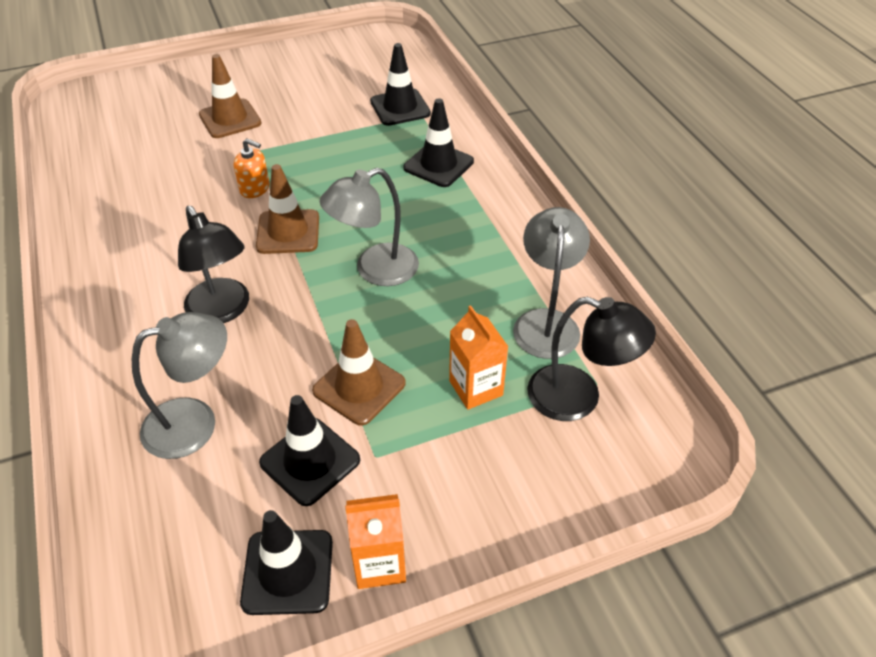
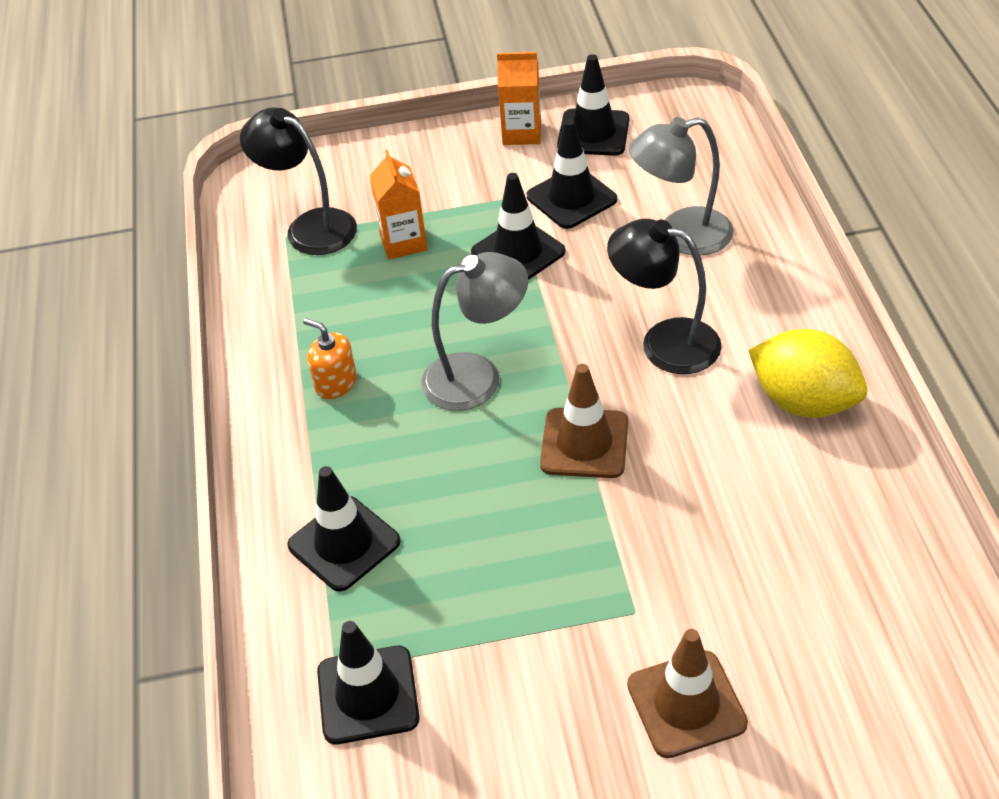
camera: 165 degrees left, 0 degrees up
black lamp [178,206,249,323] -> black lamp turned 45 degrees counterclockwise [607,218,722,374]
orange soap dispenser [234,138,270,198] -> orange soap dispenser moved to [303,318,357,399]
brown traffic cone [312,319,406,426] -> black traffic cone [471,173,565,280]
grey lamp [513,207,590,359] -> none
none -> yellow lemon [748,329,867,418]

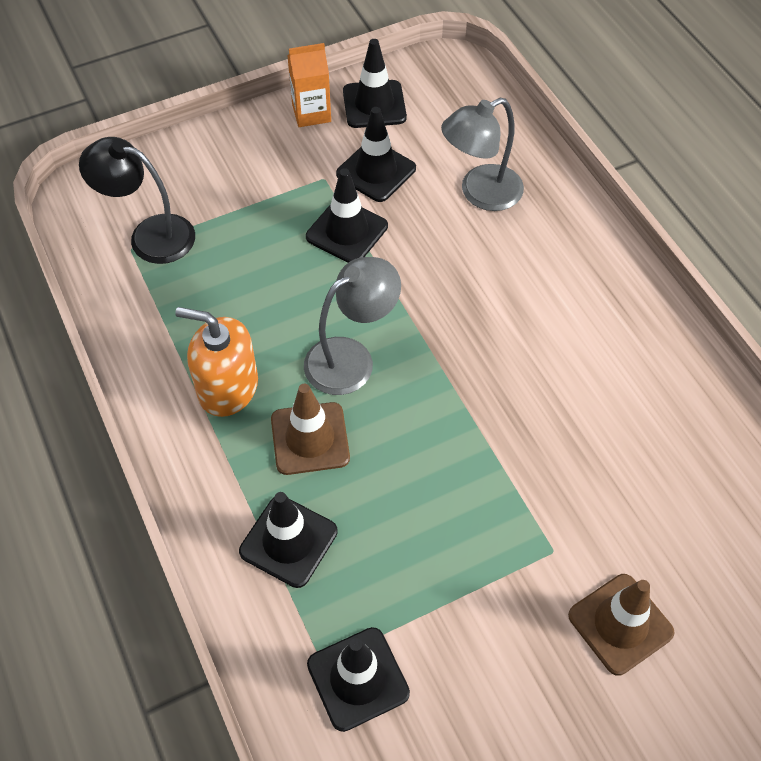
camera: 20 degrees left, 10 degrees up
orange soap dispenser [303,318,357,399] -> orange soap dispenser [175,307,258,417], size x1.68
orange carton [370,150,427,260] -> none
brown traffic cone [540,364,628,478] -> brown traffic cone moved to [271,384,350,475]
black lamp [607,218,722,374] -> none
yellow lemon [748,329,867,418] -> none

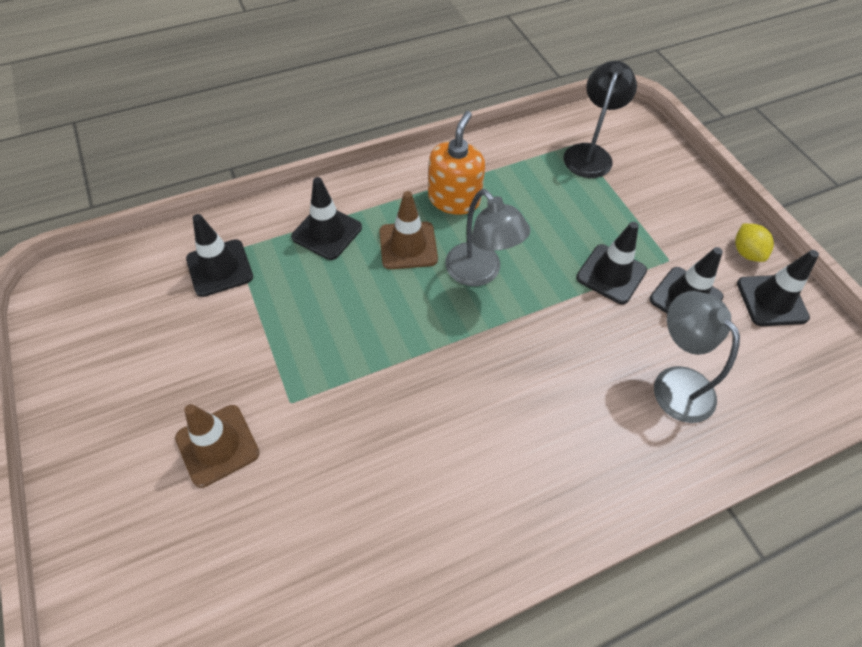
camera: 90 degrees right, 0 degrees up
orange carton [287,43,331,127] -> yellow lemon [735,224,774,262]

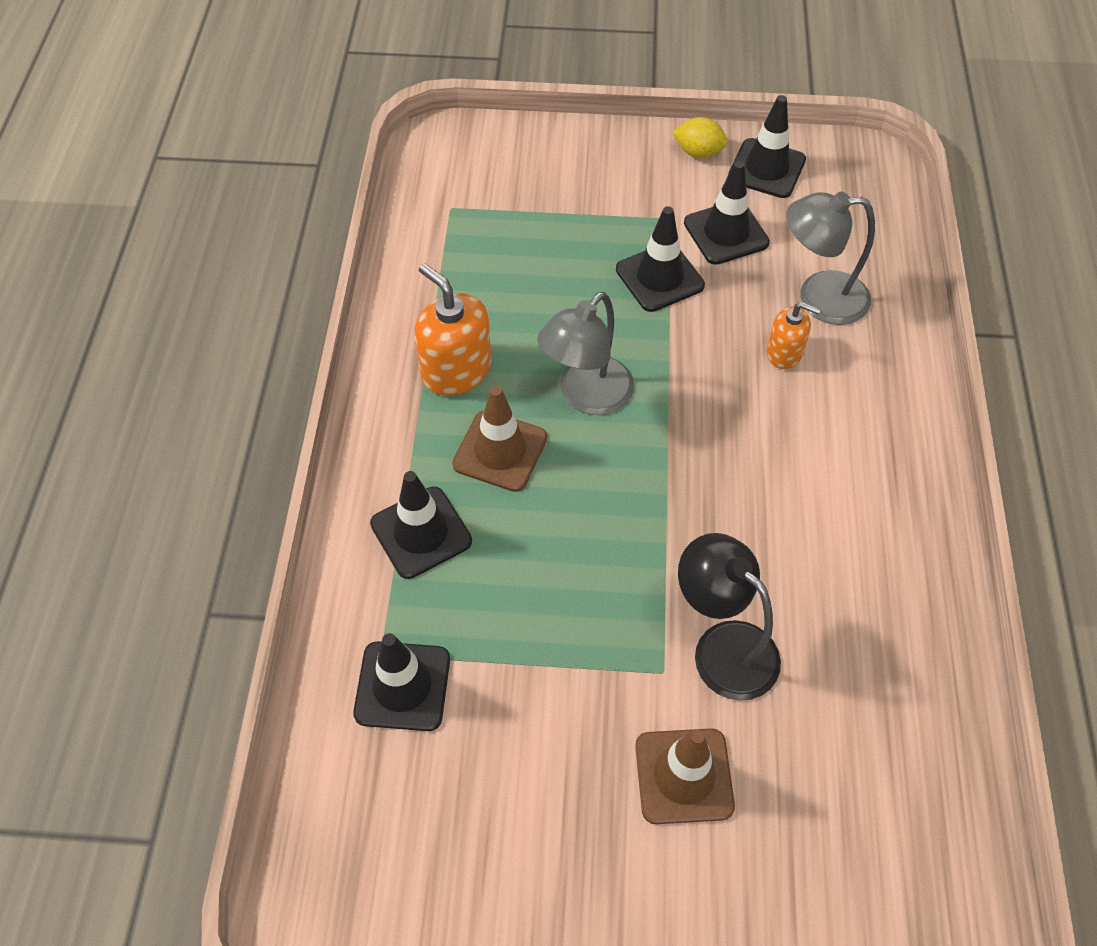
camera: 60 degrees left, 0 degrees up
grey lamp [445,189,530,286] -> grey lamp turned 135 degrees clockwise [537,292,634,415]
black lamp [564,61,637,178] -> black lamp moved to [678,533,781,701]
none -> orange soap dispenser [767,302,821,369]

